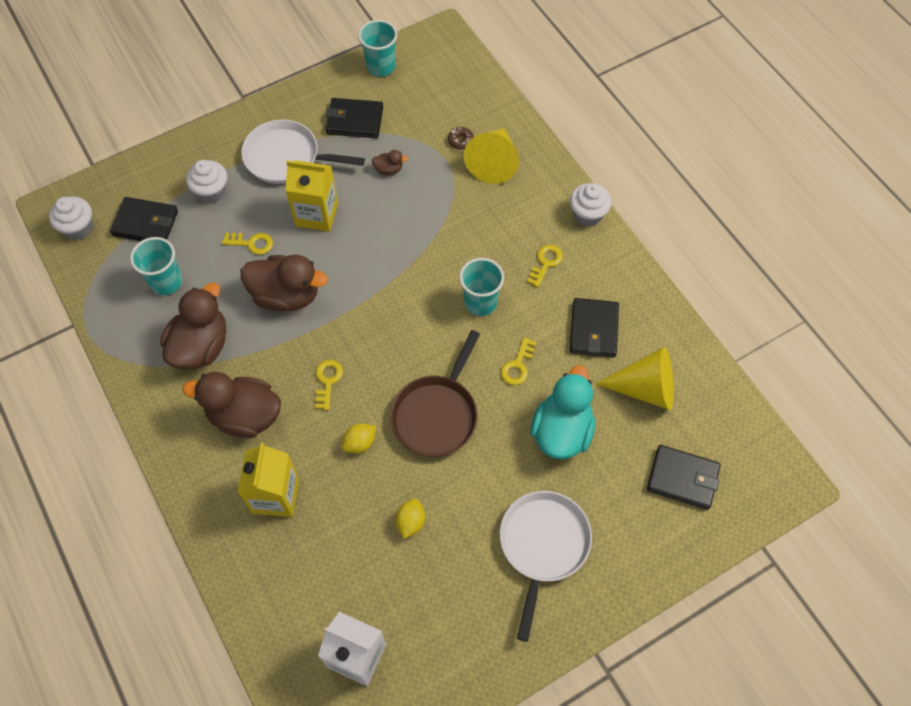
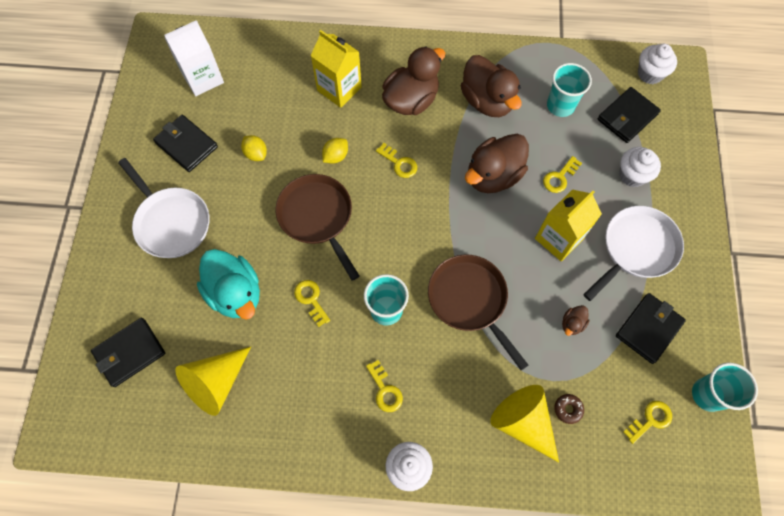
camera: 125 degrees right, 5 degrees up
yellow lemon [342,423,376,453] -> yellow lemon turned 45 degrees clockwise [322,138,348,164]
black wallet [570,298,619,357] -> black wallet moved to [153,115,218,172]
none -> brown pan [428,254,528,370]
none -> yellow key [623,401,672,444]

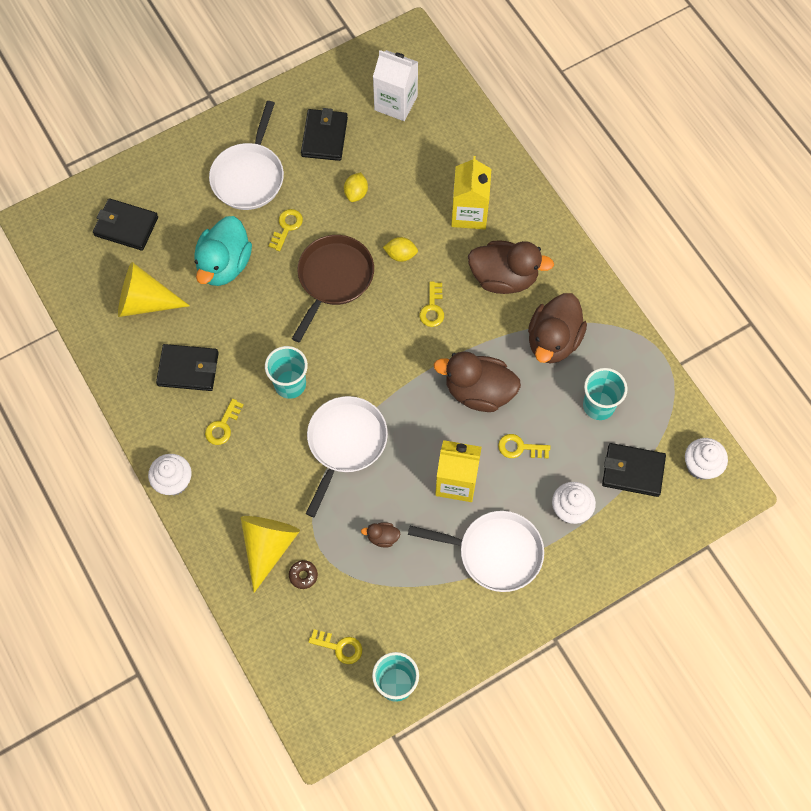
camera: 55 degrees right, 0 degrees up
yellow key [294,280,330,327] -> yellow key moved to [269,209,303,251]
brown pan [428,254,528,370] -> white pan [306,396,388,517]
black wallet [616,293,686,364] -> black wallet moved to [156,344,219,391]

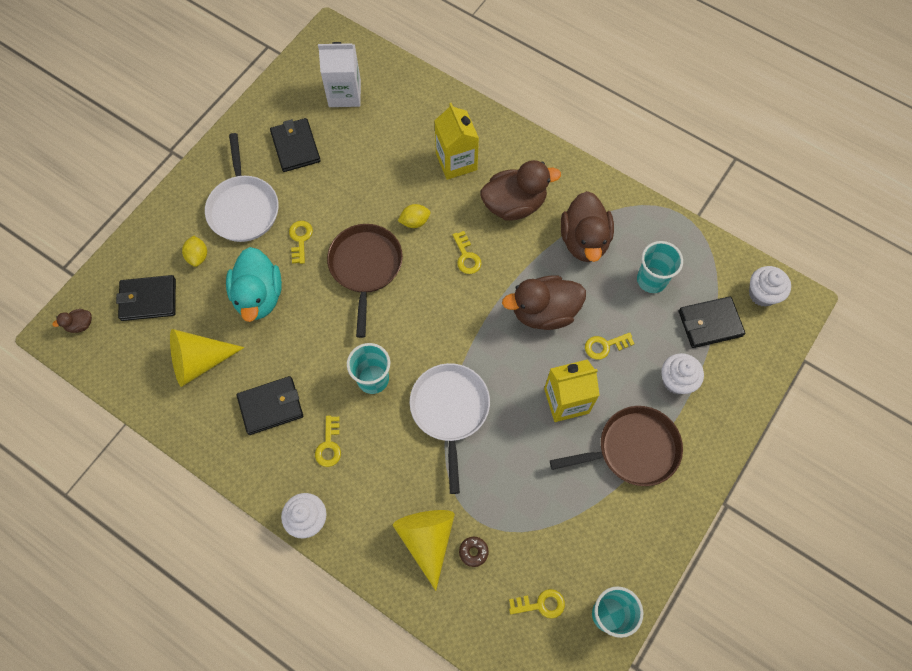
camera: 25 degrees left, 0 degrees up
yellow lemon [344,172,368,202] -> yellow lemon moved to [182,236,207,267]
brown duck [361,522,400,547] -> brown duck moved to [52,309,92,333]
white pan [408,511,544,592] -> brown pan [550,406,683,486]

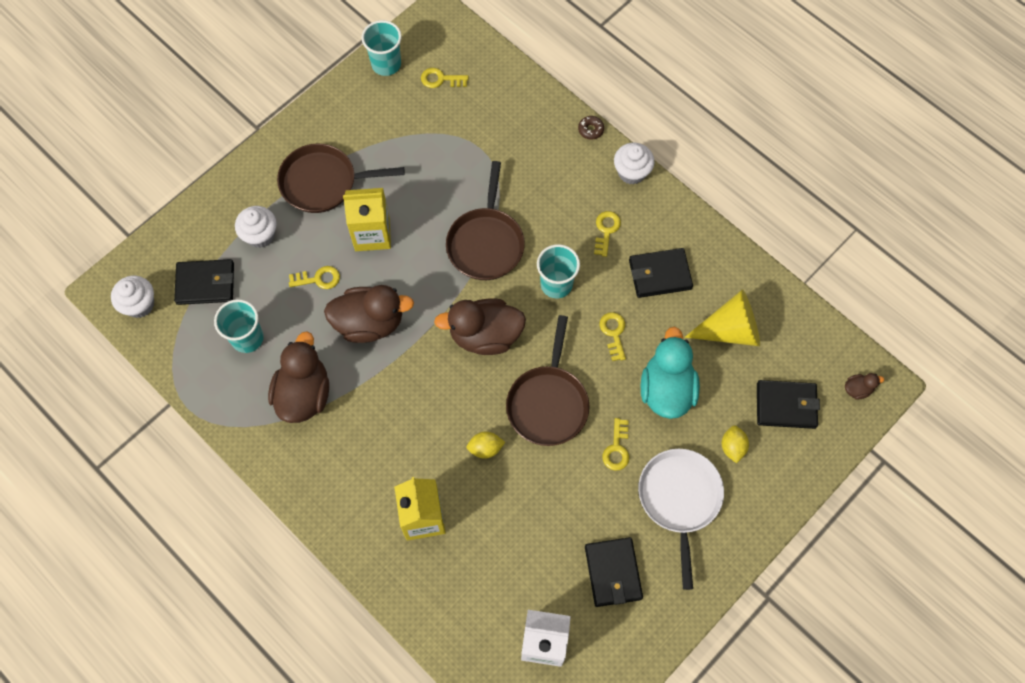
camera: 170 degrees left, 0 degrees up
yellow cone [393,510,455,591] -> none
white pan [410,363,490,494] -> brown pan [446,161,525,280]
yellow key [453,231,481,274] -> yellow key moved to [599,312,626,361]
brown donut [459,537,489,567] -> brown donut moved to [578,116,604,140]
brown duck [480,160,561,221] -> brown duck moved to [434,299,526,355]

